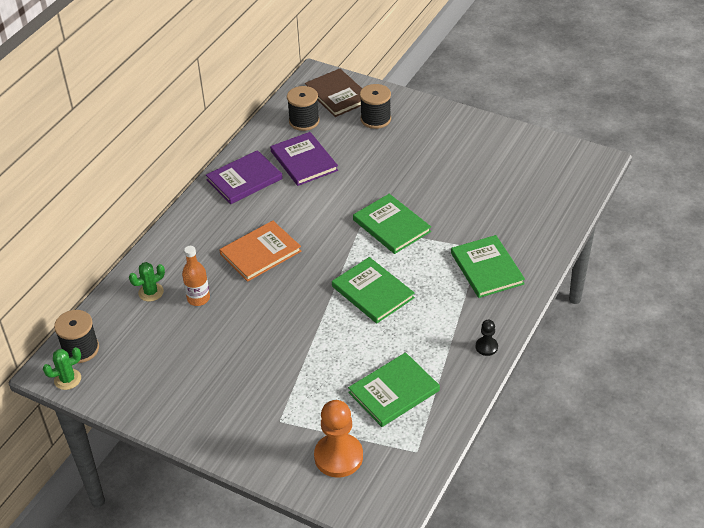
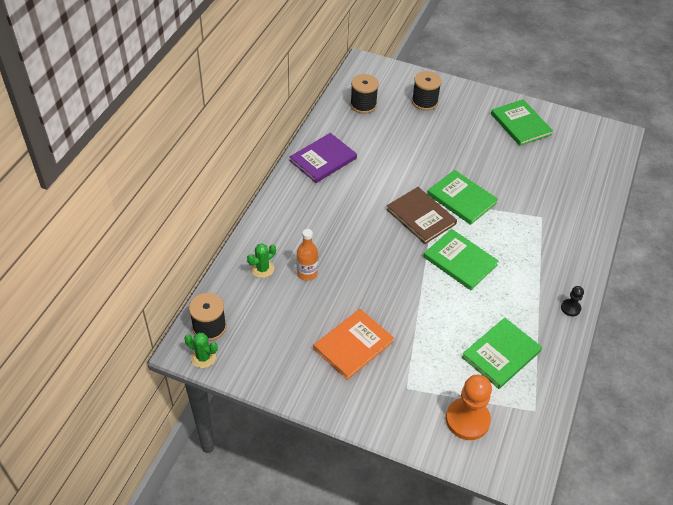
camera: 10 degrees left, 5 degrees up
green cactus [43,347,81,390] -> green cactus turned 60 degrees clockwise [184,333,218,368]
orange book [219,221,301,282] -> orange book moved to [313,309,394,380]
purple book [270,132,338,186] -> none
brown book [305,68,362,117] -> brown book moved to [386,187,457,244]
green book [451,235,525,298] -> green book moved to [491,99,553,146]

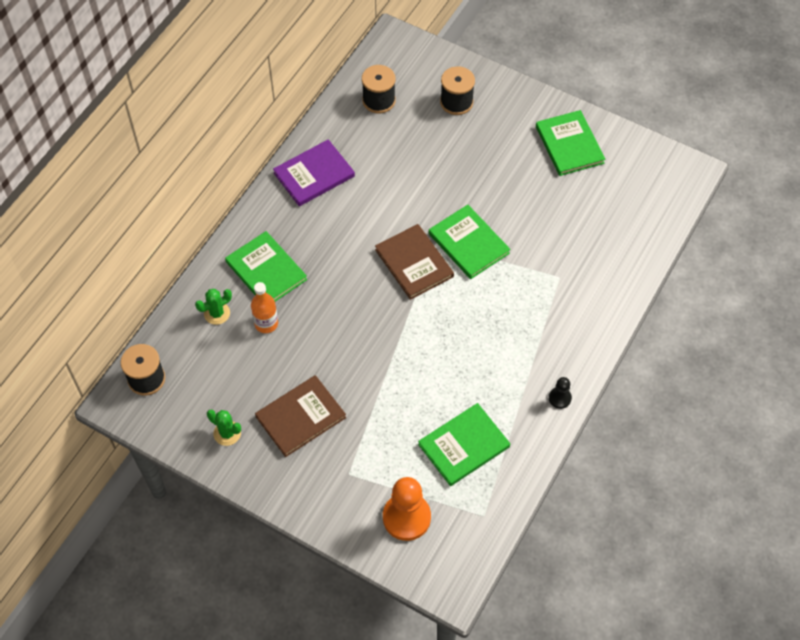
camera: 10 degrees right, 10 degrees up
green cactus [184,333,218,368] -> green cactus moved to [207,410,241,446]
orange book [313,309,394,380] -> brown book [255,375,346,457]
green book [423,229,499,290] -> green book moved to [225,231,307,301]

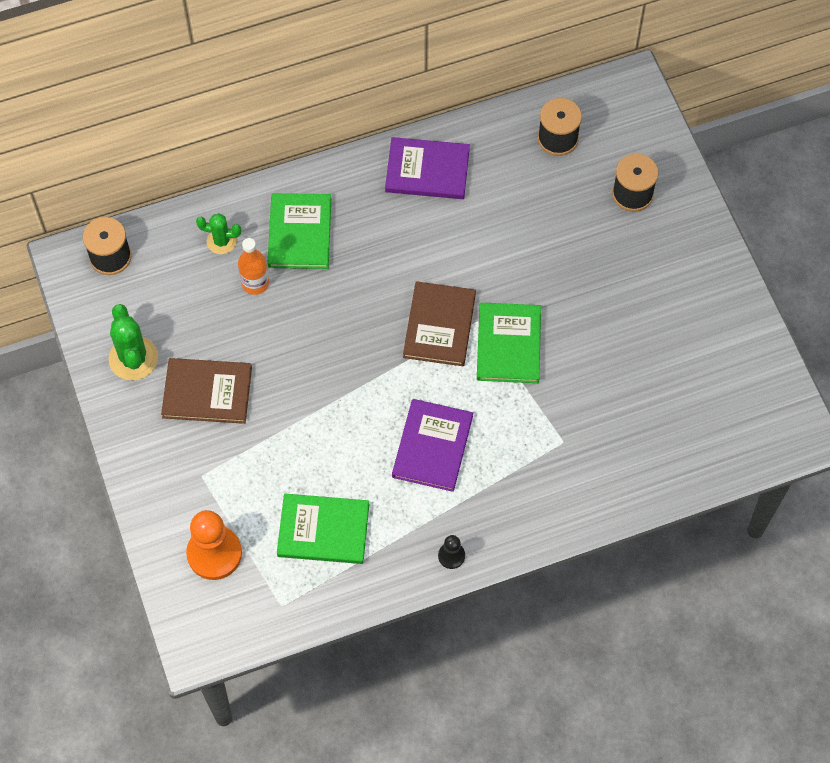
camera: 40 degrees right, 5 degrees up
green cactus [207,410,241,446] -> green cactus [109,304,158,380], size x1.60
green book [536,110,605,176] -> none
none -> purple book [392,399,473,492]

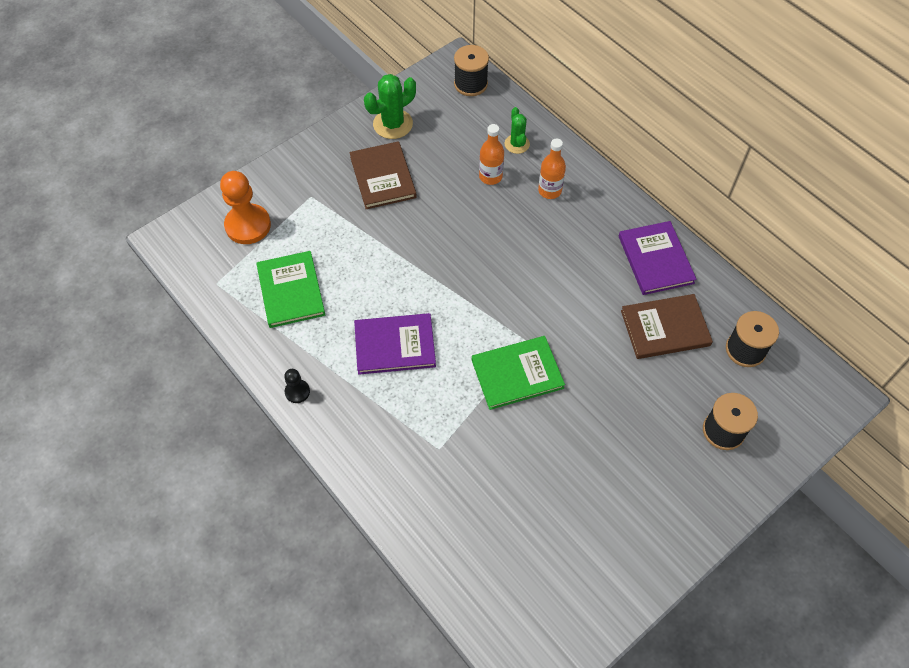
camera: 70 degrees right, 5 degrees down
green book [267,193,331,269] -> orange bottle [538,139,566,199]
brown book [403,281,476,366] -> brown book moved to [621,294,713,359]

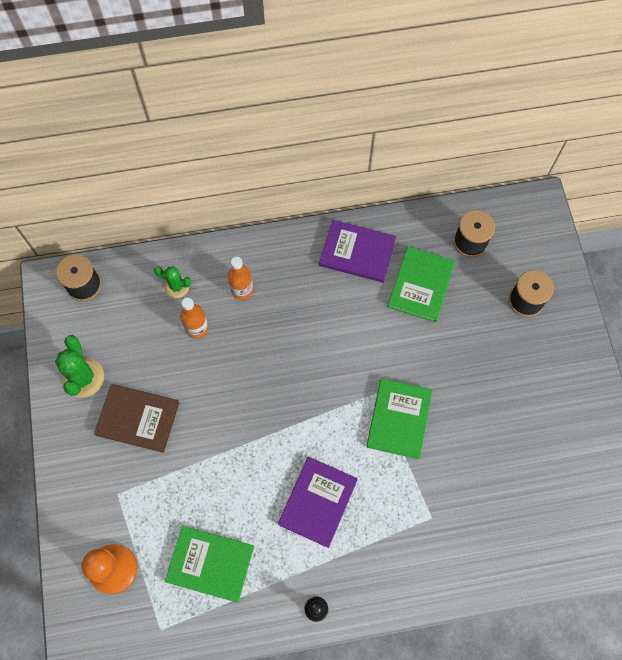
camera: 60 degrees left, 10 degrees up
brown book [621,294,713,359] -> green book [388,246,455,322]

